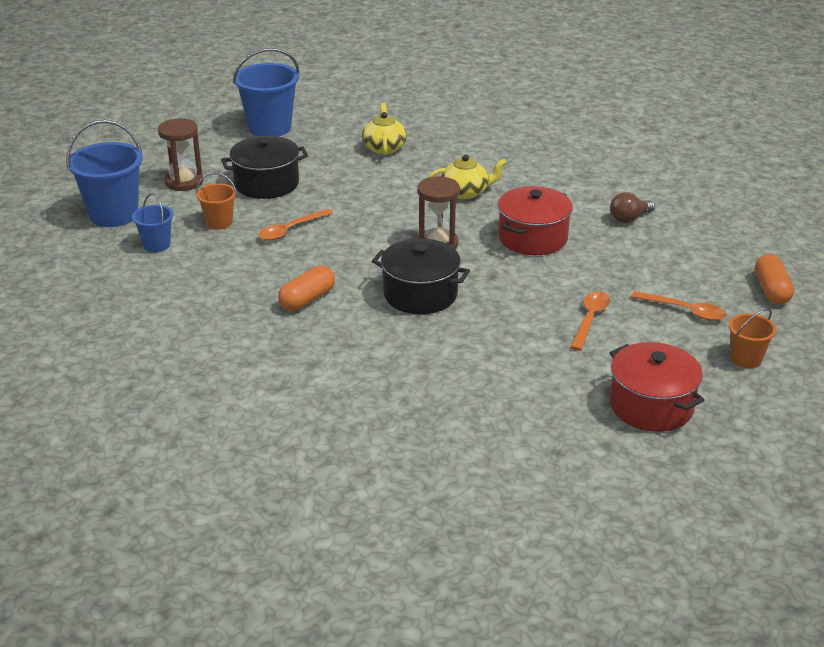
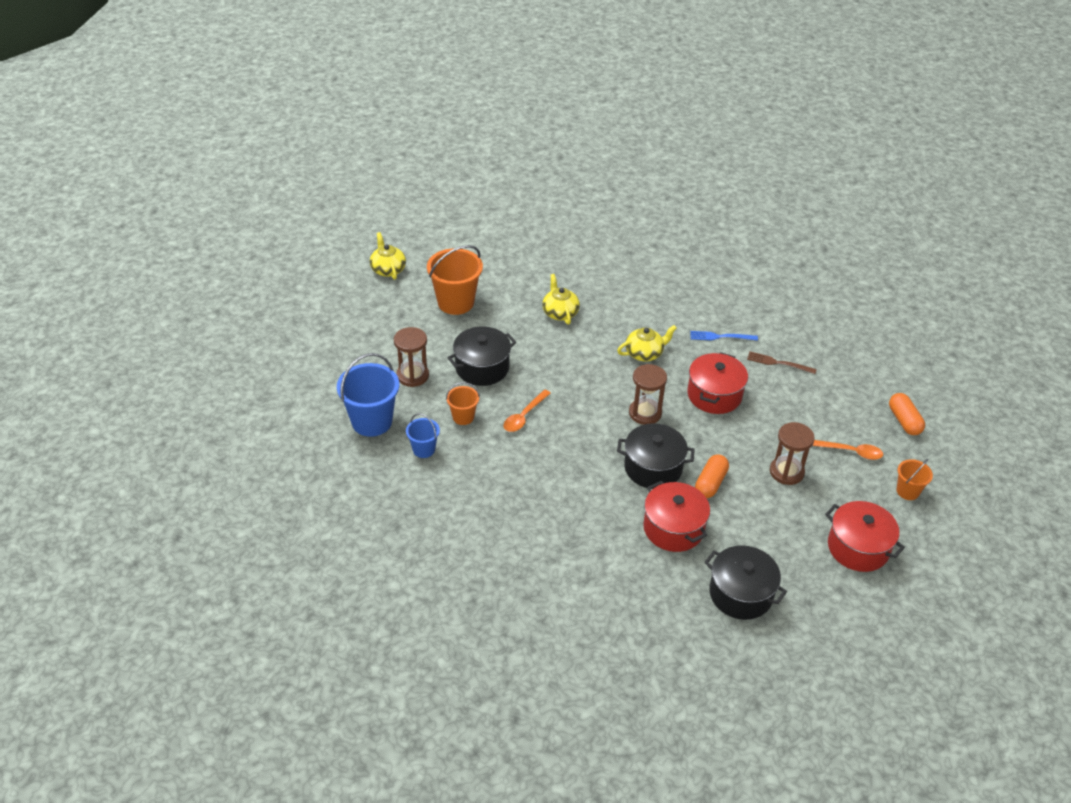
camera: 15 degrees left, 10 degrees up
blue bucket [233,48,300,137] -> orange bucket [427,245,483,315]
orange capsule [278,265,335,311] -> orange capsule moved to [695,454,729,498]
orange spoon [570,291,610,351] -> brown hourglass [770,422,815,485]
brown light bulb [610,192,655,223] -> brown fork [747,352,817,374]
none -> yellow teapot [370,232,406,280]
none -> red pot [643,481,710,552]
none -> blue fork [690,331,758,341]
none -> black pot [704,545,787,620]

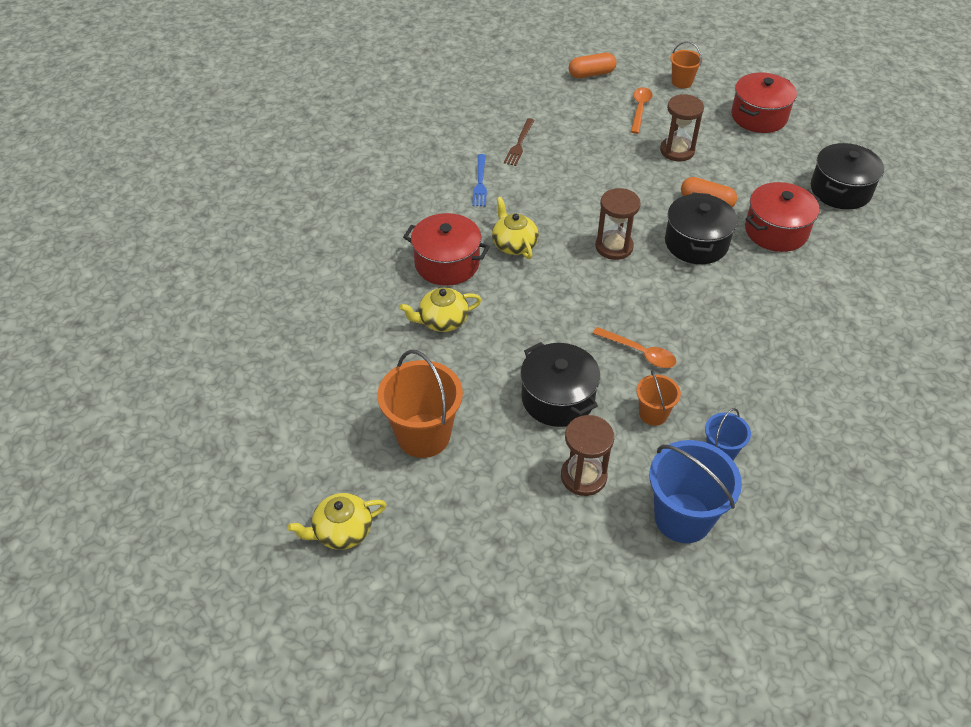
camera: 90 degrees left, 5 degrees up
red pot [688,352,748,414] -> red pot moved to [403,213,490,286]

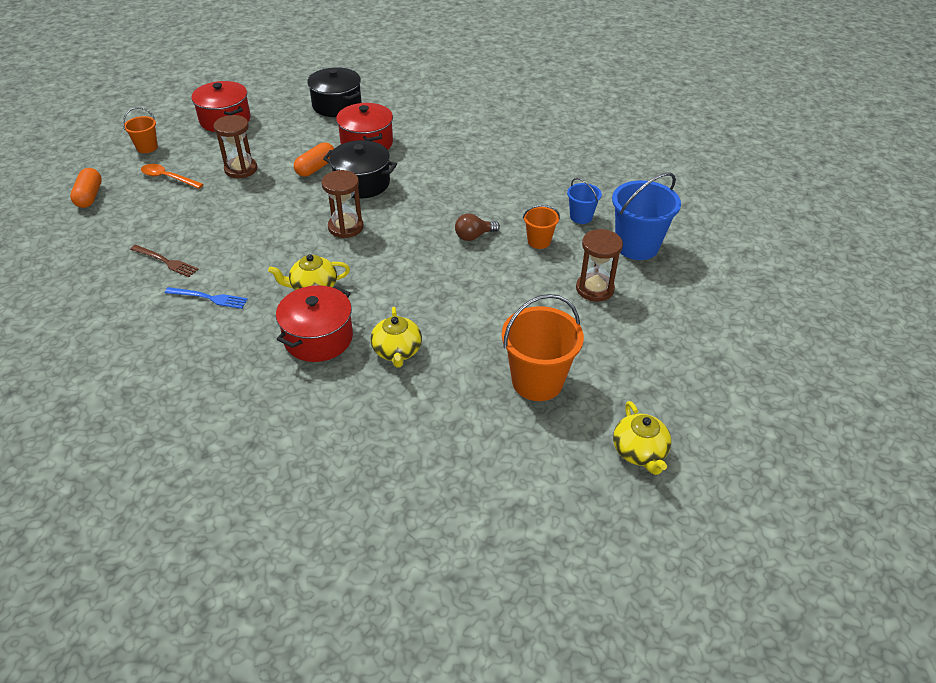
camera: 80 degrees left, 5 degrees down
black pot [520,342,600,427] -> none
orange spoon [592,327,676,368] -> brown light bulb [455,213,500,241]

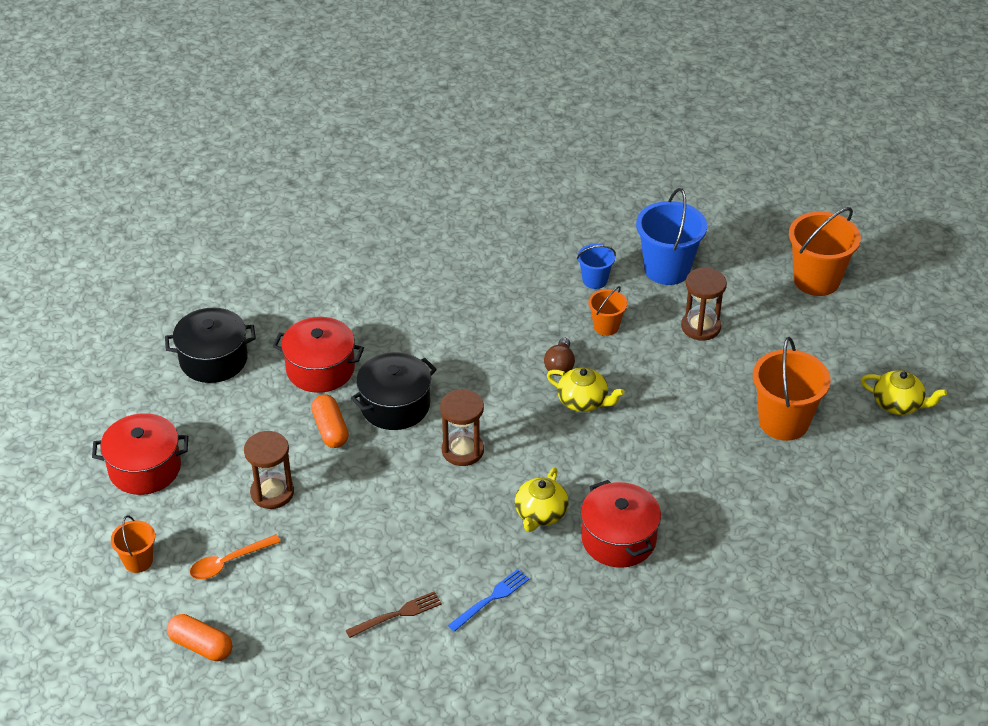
camera: 55 degrees left, 0 degrees up
yellow teapot [370,307,422,368] -> yellow teapot moved to [547,367,625,412]
none -> orange bucket [789,207,861,296]

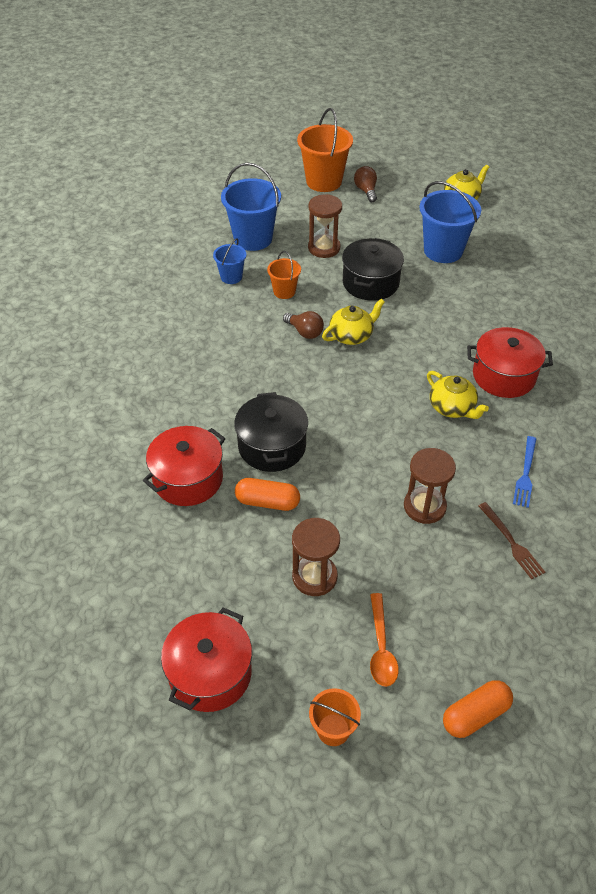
camera: 60 degrees left, 5 degrees up
black pot [165,307,256,383] -> black pot moved to [342,238,404,301]
brown fork [346,591,442,638] -> brown fork turned 150 degrees clockwise [479,502,545,579]
brown hourglass [440,389,484,466] -> brown hourglass moved to [404,448,456,524]
blue fork [448,569,529,632] -> blue fork turned 150 degrees counterclockwise [513,436,536,508]
orange bucket [753,337,831,441] -> blue bucket [420,181,481,263]
none -> brown light bulb [354,166,377,202]

